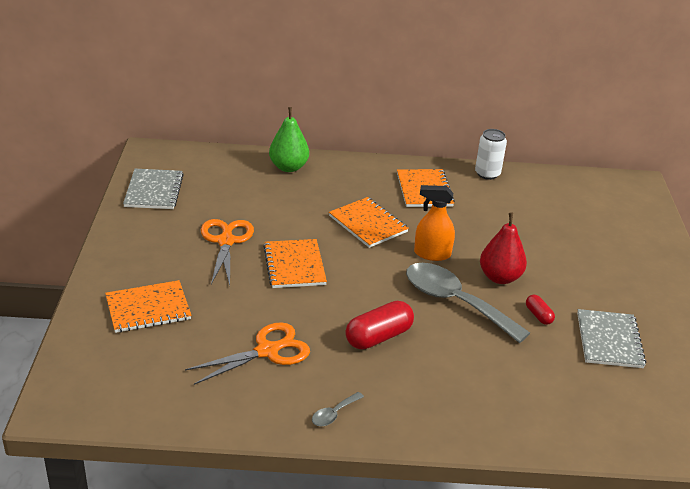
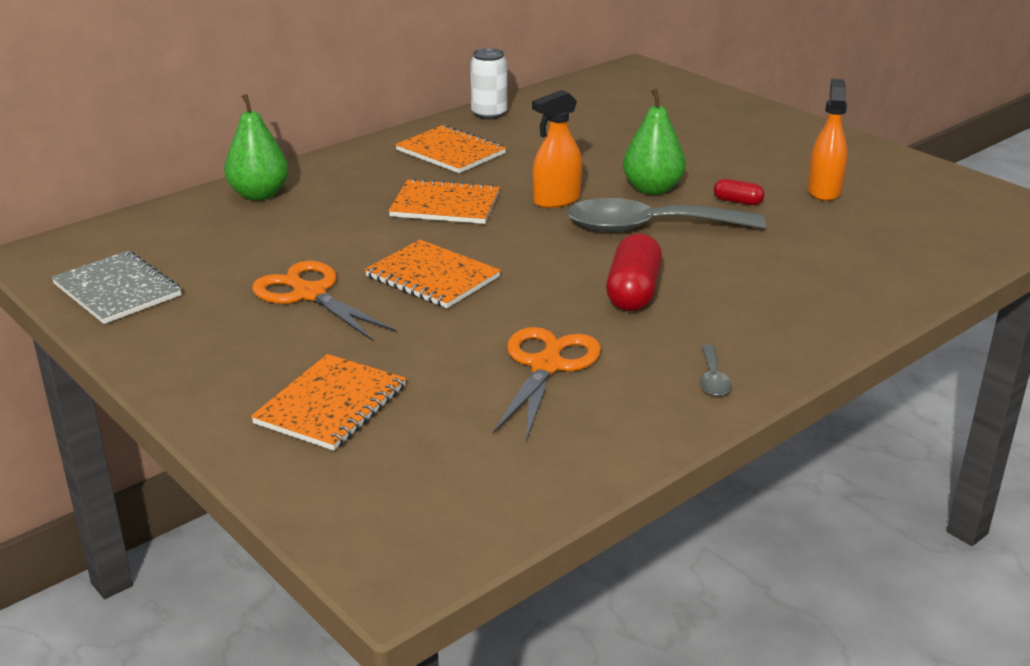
camera: 40 degrees left, 5 degrees down
red pear [480,213,527,284] -> green pear [623,89,686,195]
grey notebook [577,309,646,368] -> orange spray bottle [807,79,847,201]

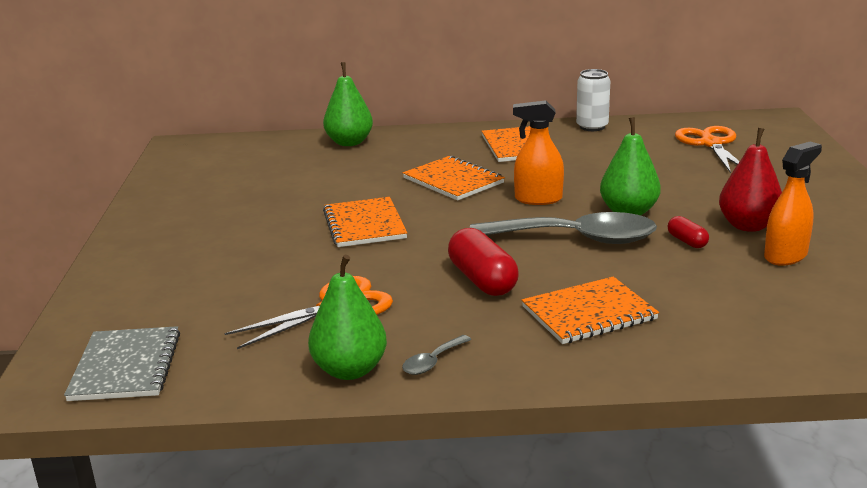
camera: 40 degrees right, 5 degrees down
grey notebook [51,251,181,324] -> grey notebook moved to [64,326,180,401]
orange notebook [251,354,406,451] -> orange notebook moved to [522,276,659,344]
orange scissors [252,261,397,340] -> orange scissors moved to [675,126,740,173]
grey spoon [567,198,766,232] -> grey spoon turned 150 degrees clockwise [469,212,657,244]
red capsule [606,233,662,311] -> red capsule turned 75 degrees counterclockwise [448,228,519,296]
none -> green pear [308,255,387,380]
none -> red pear [719,128,782,232]

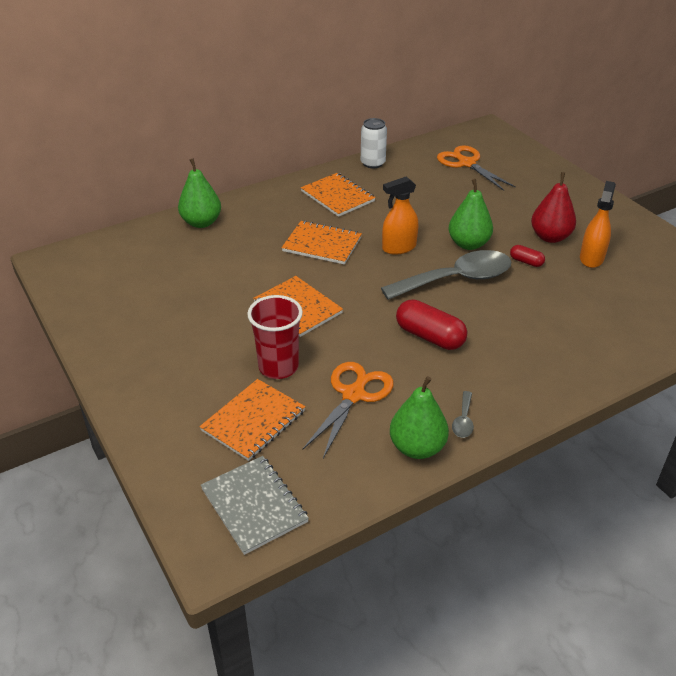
camera: 30 degrees left, 15 degrees up
orange notebook [522,276,659,344] -> orange notebook moved to [199,379,305,461]
none -> red cup [247,295,303,379]

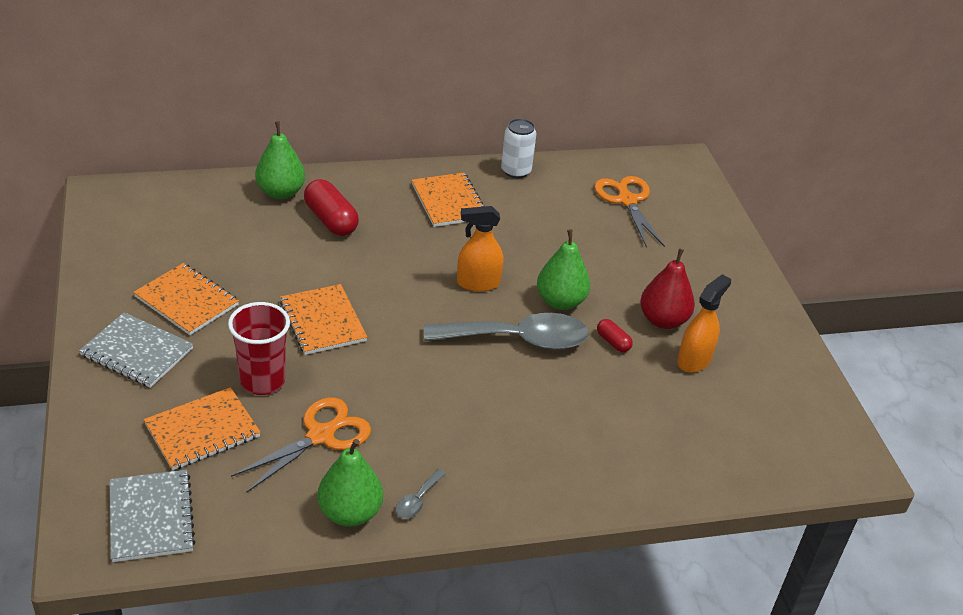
camera: 15 degrees right, 0 degrees up
orange notebook [282,221,362,265] -> orange notebook moved to [133,263,239,335]
red capsule [396,299,467,350] -> red capsule moved to [304,179,359,236]
none -> grey notebook [79,312,193,388]

